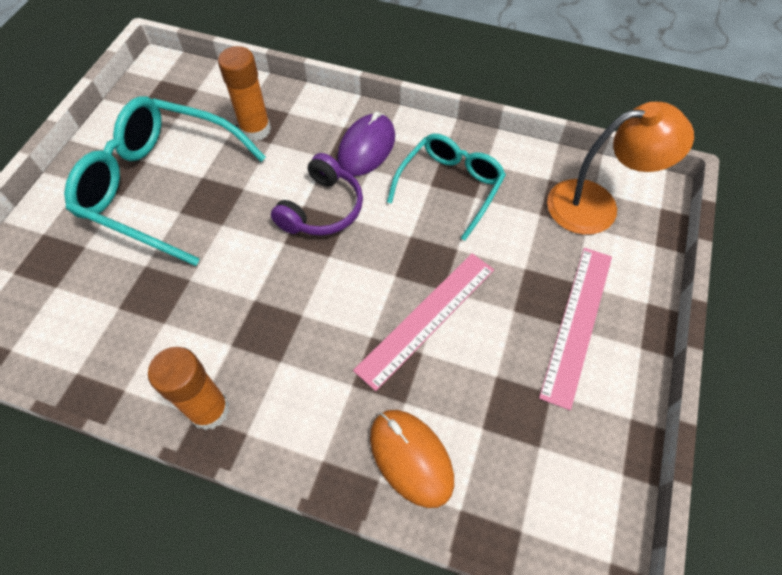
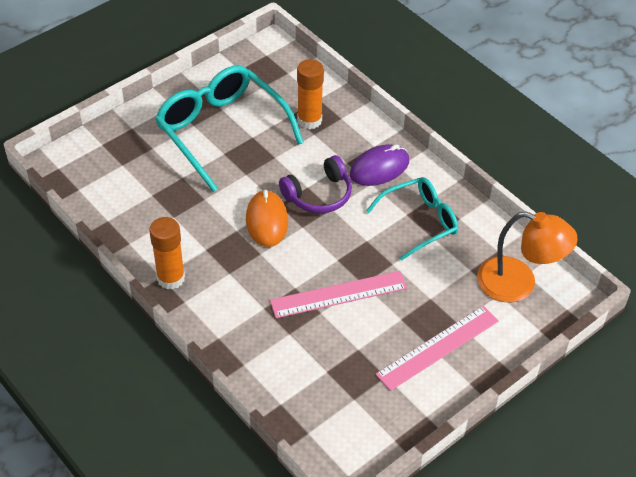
camera: 30 degrees right, 10 degrees down
orange mouse [370,410,454,508] -> orange mouse moved to [246,190,288,247]

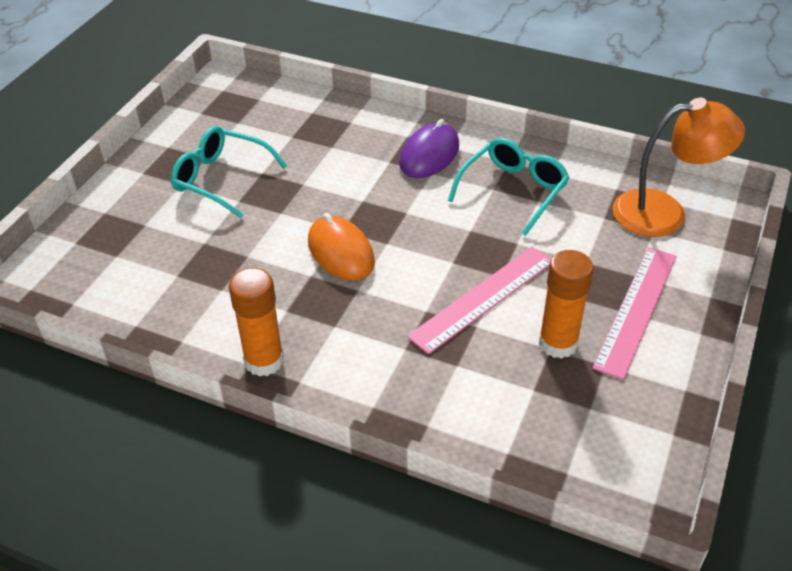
camera: 25 degrees left, 5 degrees down
turquoise glasses [155,65,304,192] -> turquoise glasses [171,126,287,218], size x0.62
purple headphones [279,155,352,214] -> none
orange glue stick [297,59,324,130] -> orange glue stick moved to [539,250,594,359]

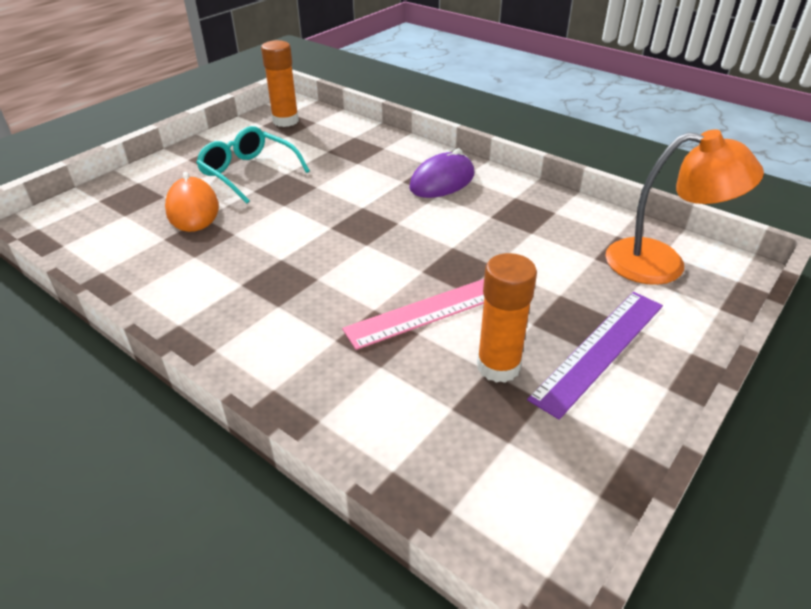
camera: 15 degrees right, 5 degrees down
orange glue stick [229,268,284,377] -> orange glue stick moved to [261,40,299,127]
orange mouse [308,213,375,280] -> orange mouse moved to [165,172,219,232]
turquoise glasses [448,138,569,236] -> none
pink ruler [592,247,677,380] -> purple ruler [527,292,663,420]

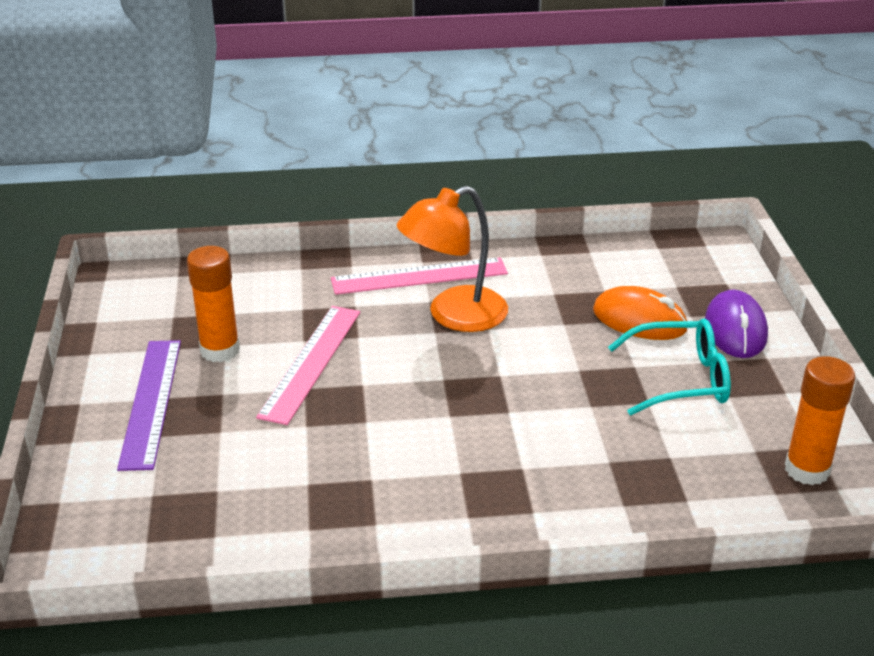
camera: 135 degrees right, 5 degrees down
purple mouse [409,148,475,198] -> purple mouse moved to [705,290,768,358]
orange lamp [605,129,764,285] -> orange lamp moved to [397,186,508,332]
none -> pink ruler [331,258,508,295]

